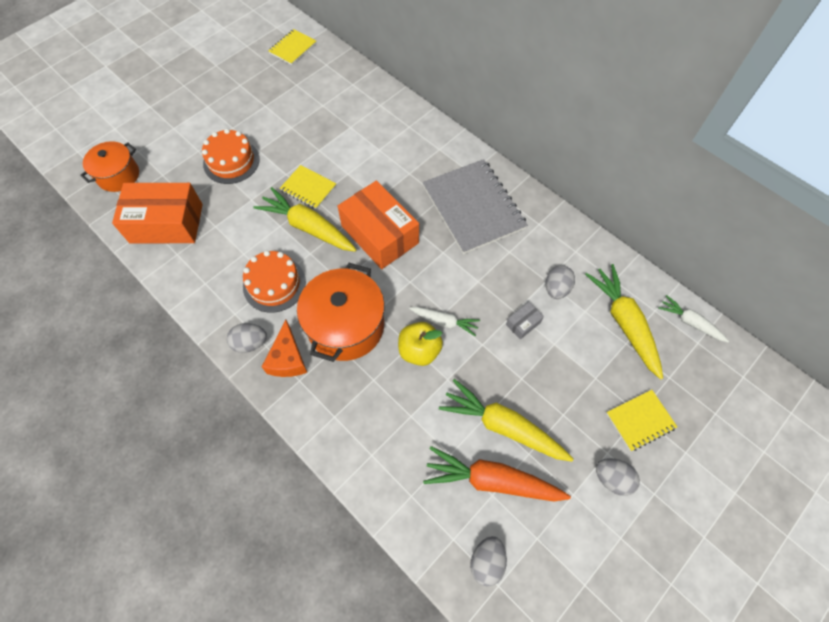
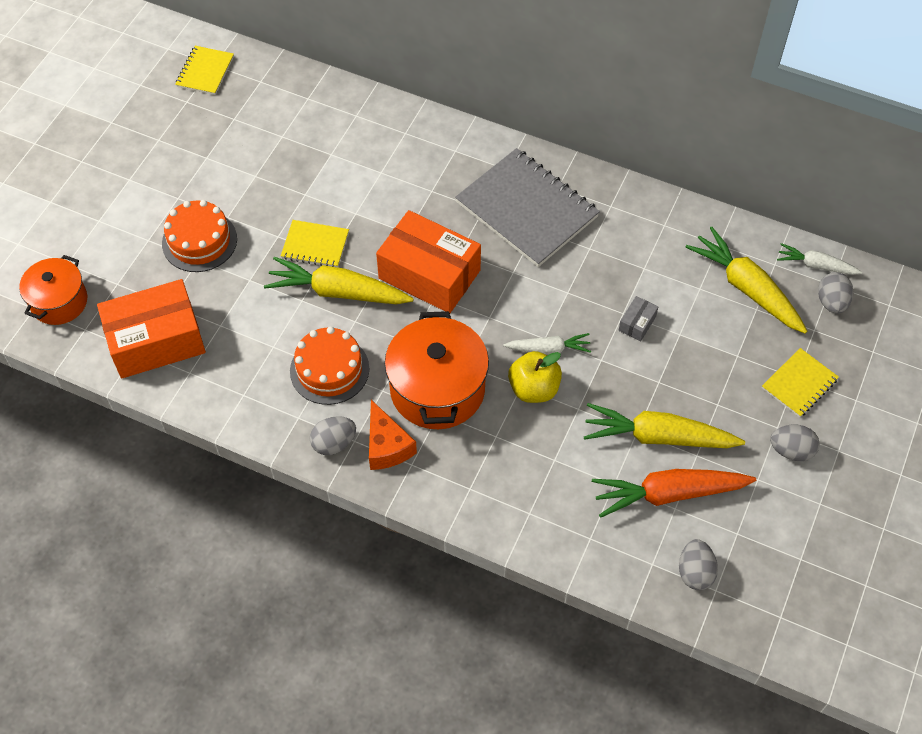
camera: 20 degrees left, 5 degrees down
grey egg [546,265,575,299] -> grey egg moved to [818,272,853,314]

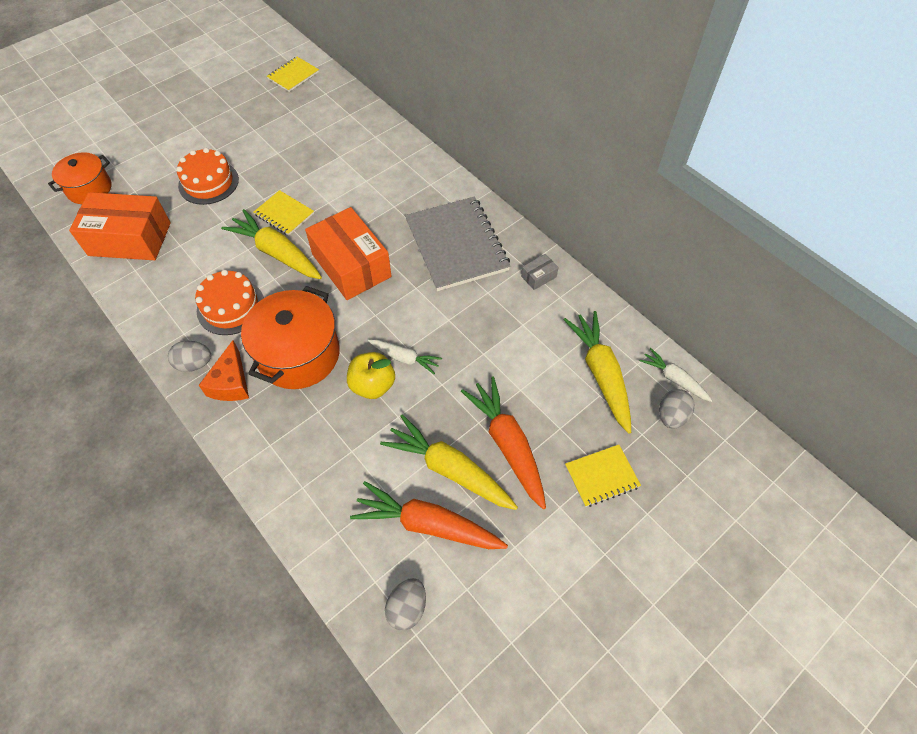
camera: 25 degrees right, 0 degrees up
grey box [618,296,658,341] -> grey box moved to [521,254,559,290]
grey egg [770,424,820,461] -> none
none -> orange carrot [461,377,546,509]

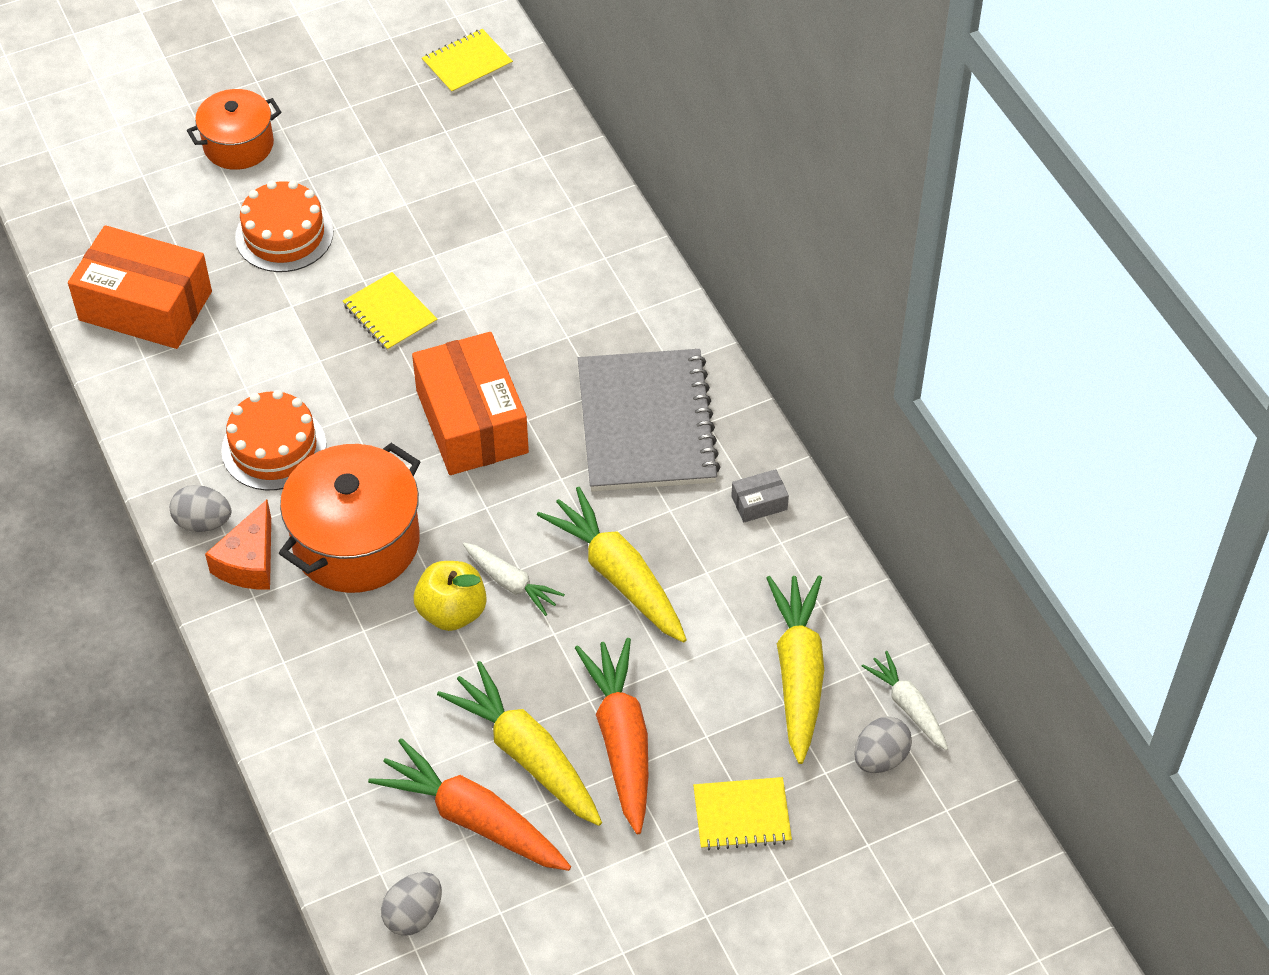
camera: 15 degrees right, 5 degrees down
orange pot [48,152,111,204] -> orange pot moved to [187,89,281,170]
yellow carrot [221,209,322,279] -> yellow carrot moved to [537,487,687,642]

